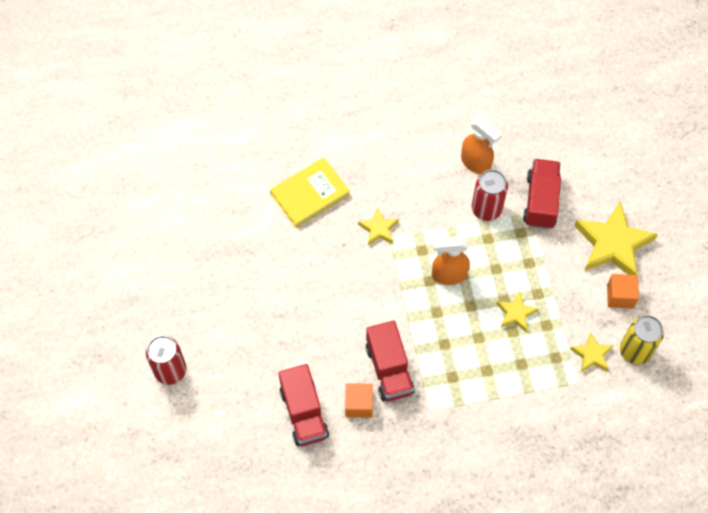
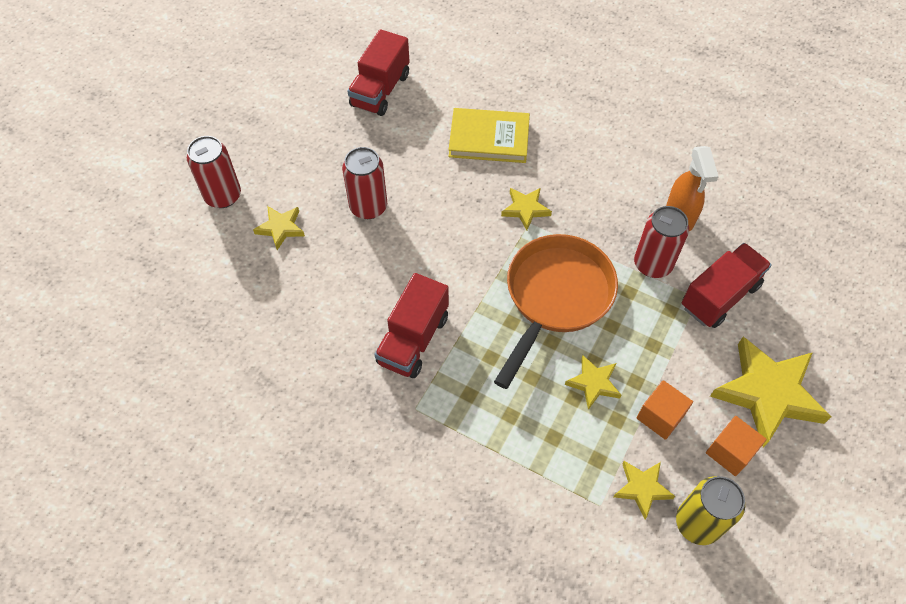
camera: 40 degrees right, 5 degrees down
red truck [278,364,329,446] -> red truck moved to [347,29,410,116]
orange cube [345,384,373,417] -> orange cube moved to [637,380,693,440]
orange spray bottle [432,237,470,285] -> orange pan [494,234,618,389]
none -> yellow star [253,206,305,250]
none -> red can [342,147,387,219]

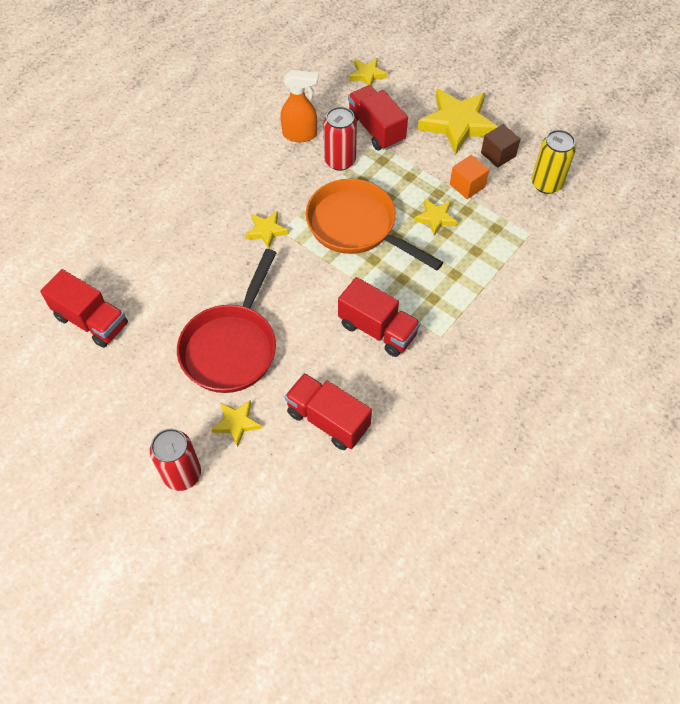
camera: 80 degrees left, 0 degrees up
red can [342,147,387,219] -> red pan [177,249,276,393]
yellow book [448,108,530,163] -> none
yellow star [614,461,675,519] -> yellow star moved to [349,58,388,86]
orange cube [706,416,767,476] -> brown cube [481,124,520,168]
none -> red truck [285,373,372,450]

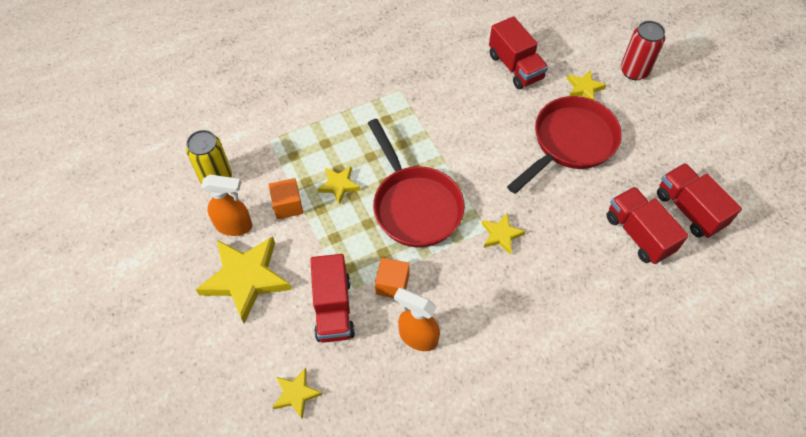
camera: 155 degrees left, 0 degrees up
orange pan [306,179,443,270] -> red pan [368,119,465,247]
red can [323,107,357,171] -> orange cube [375,258,410,298]
red truck [338,277,421,357] -> red truck moved to [606,187,689,264]
brown cube [481,124,520,168] -> orange spray bottle [201,175,252,236]

